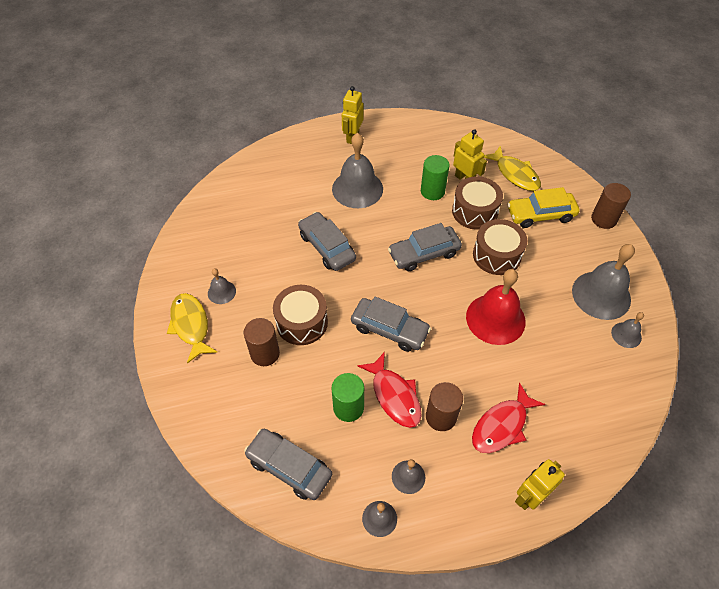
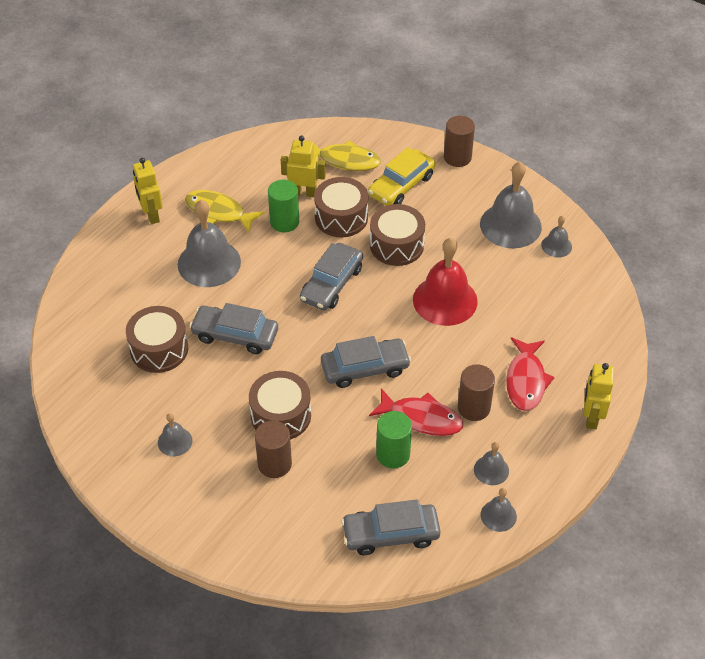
camera: 40 degrees left, 5 degrees down
yellow fish [167,293,218,364] -> yellow fish moved to [185,190,265,233]
none -> brown drum [126,306,188,373]

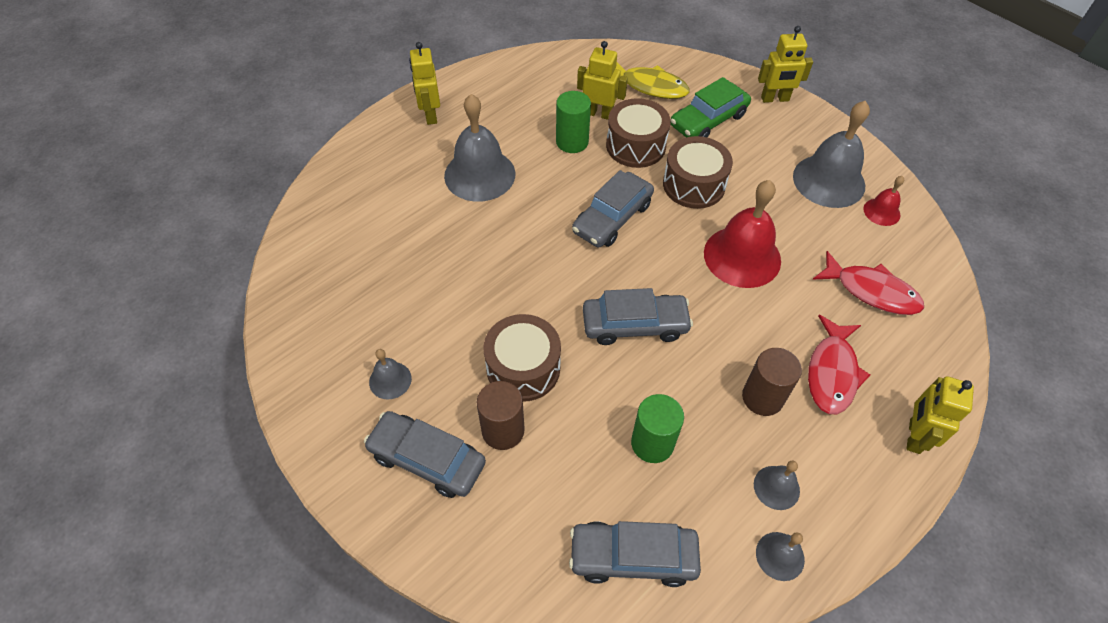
camera: 10 degrees right, 5 degrees up
brown drum [126,306,188,373] -> none
yellow fish [185,190,265,233] -> none
grey car [189,303,278,354] -> grey car moved to [364,411,486,498]
yellow car [368,147,436,206] -> green car [671,77,751,137]
red fish [369,388,463,436] -> red fish moved to [813,251,924,315]
brown cylinder [444,116,475,167] -> yellow robot [758,26,813,103]
grey bell [541,216,572,258] -> red bell [863,176,904,226]

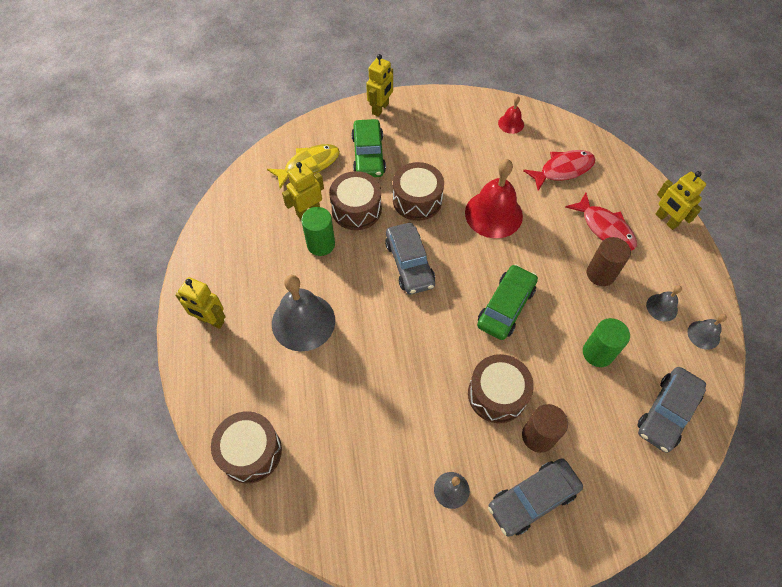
camera: 55 degrees left, 5 degrees up
grey car [583,288,693,345] -> green car [477,264,538,340]
grey bell [793,101,870,208] -> none
none -> brown drum [211,411,282,484]

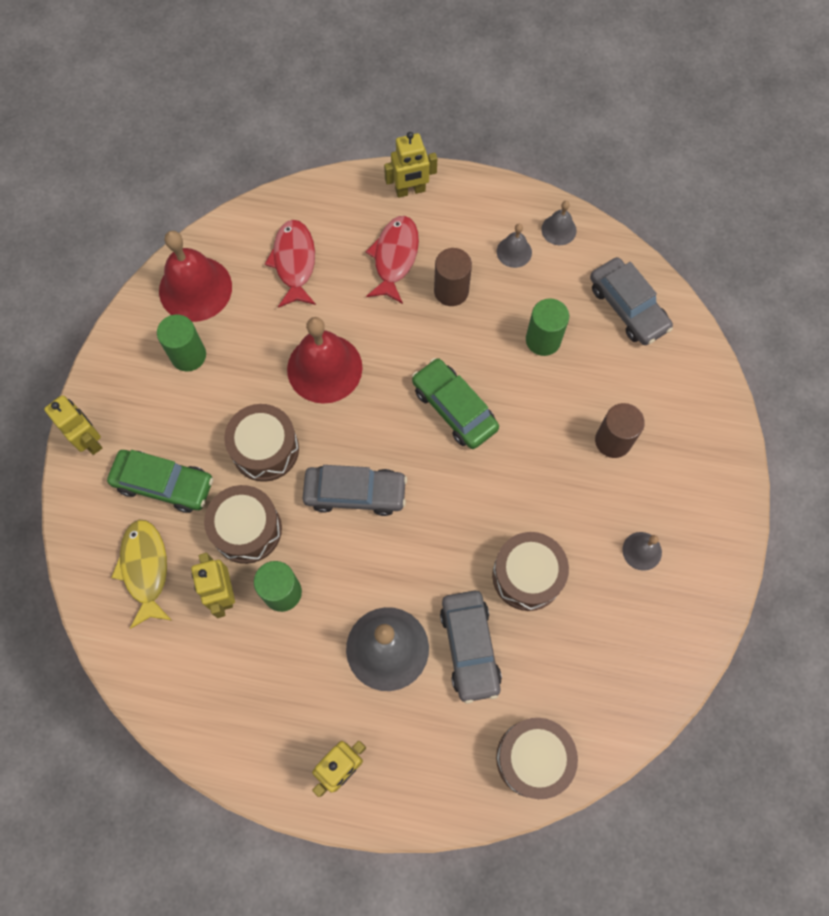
camera: 70 degrees left, 10 degrees up
brown drum [468,354,534,423] -> brown drum moved to [492,532,569,611]
grey car [488,458,583,537] -> grey car moved to [440,591,502,703]
red bell [498,96,524,134] -> red bell [159,231,232,322], size x2.04
red fish [566,193,637,251] -> red fish turned 60 degrees counterclockwise [366,216,419,304]
none -> green cylinder [157,314,206,371]

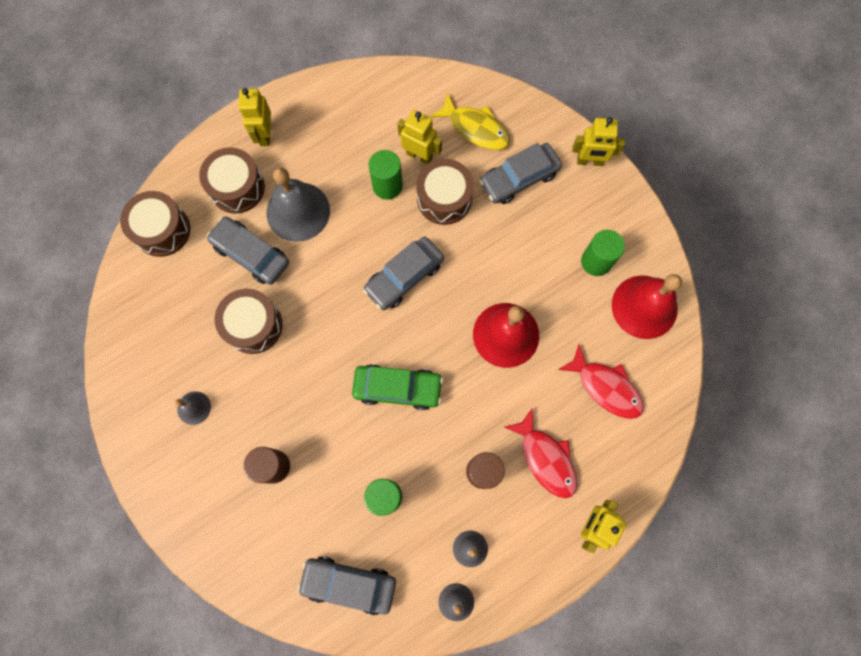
camera: 135 degrees right, 5 degrees up
green car [107,450,213,513] -> grey car [479,143,562,204]
brown drum [224,404,299,482] -> brown drum moved to [199,147,265,214]

